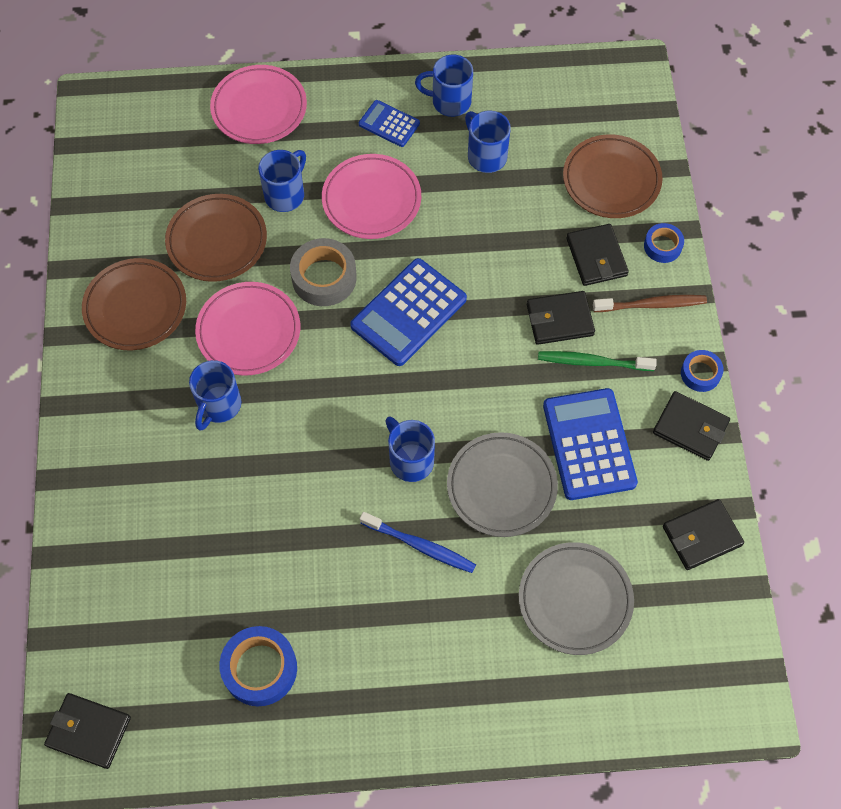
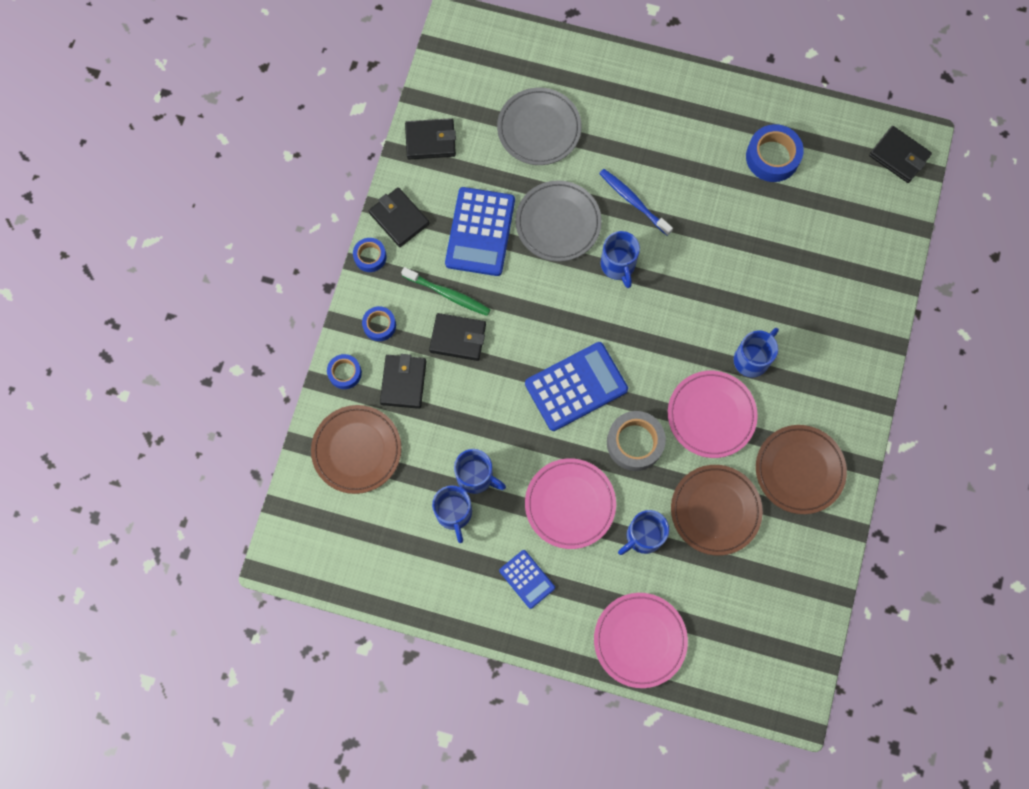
camera: 160 degrees left, 10 degrees up
blue mug [415,55,473,117] -> blue mug moved to [454,449,506,494]
brown toothbrush [593,295,707,312] -> blue tape [362,306,396,341]

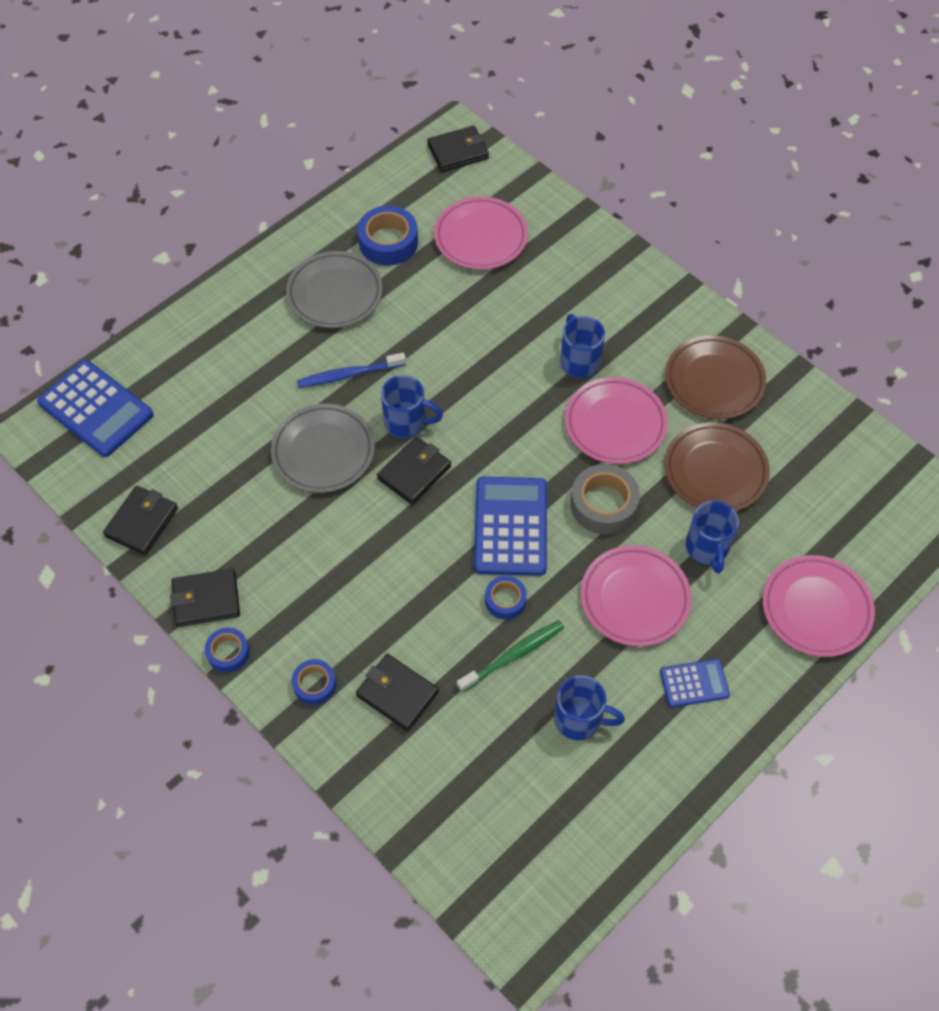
camera: 60 degrees left, 15 degrees down
brown plate [311,405,401,494] -> none
blue tape [327,354,362,389] -> blue tape moved to [485,576,527,620]
green toothbrush [401,267,491,316] -> green toothbrush moved to [457,620,564,692]
black wallet [429,313,486,361] -> black wallet moved to [377,436,451,505]
blue calculator [445,187,515,276] -> blue calculator moved to [37,360,154,457]
blue mug [454,449,506,494] -> none
grey plate [497,87,582,165] -> grey plate moved to [286,251,383,328]
none -> pink plate [434,196,528,270]

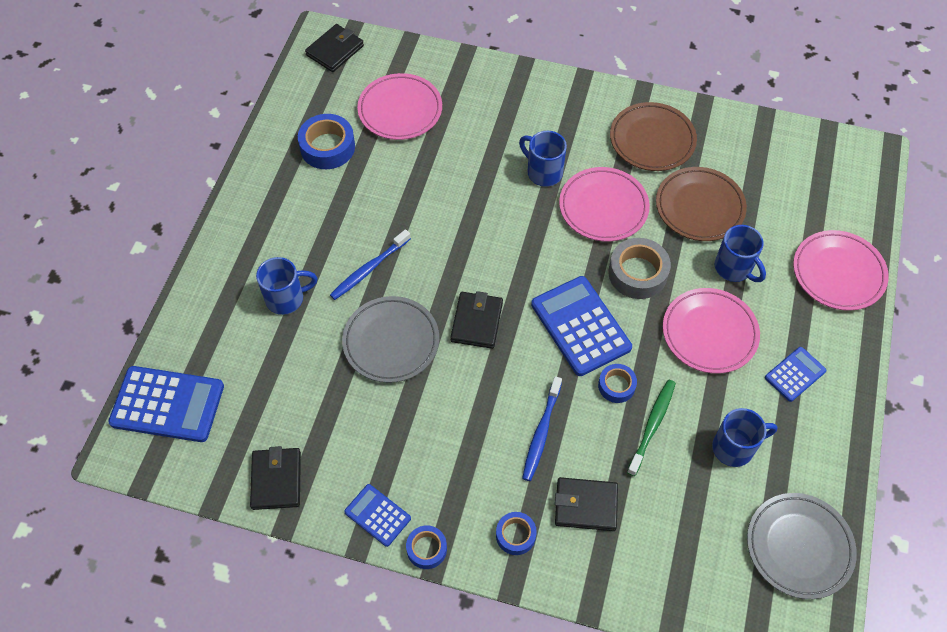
camera: 30 degrees left, 0 degrees up
black wallet [170,568,240,627] -> blue calculator [344,484,411,547]
grey plate [286,251,383,328] -> grey plate moved to [747,493,857,599]
blue mug [381,375,443,438] -> blue mug moved to [256,257,318,315]
none -> blue toothbrush [522,376,562,481]

